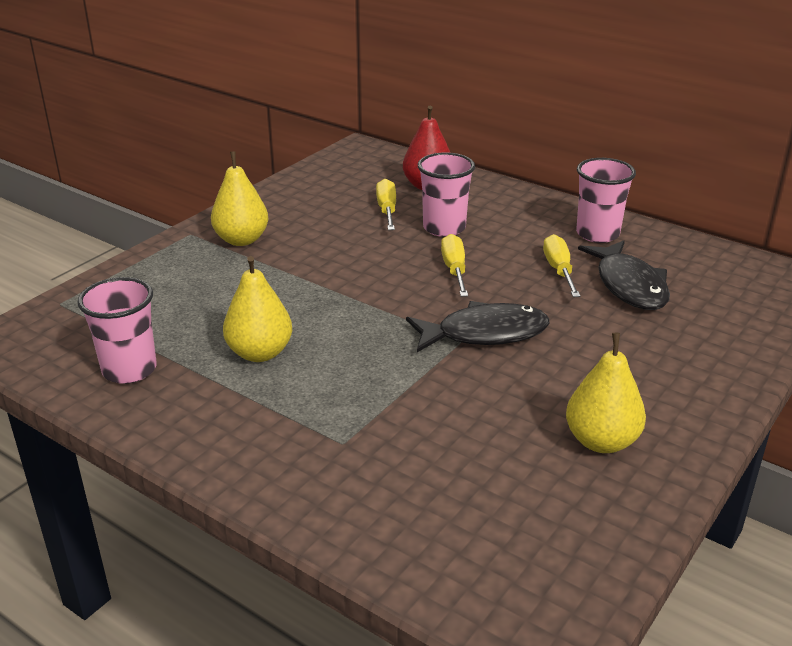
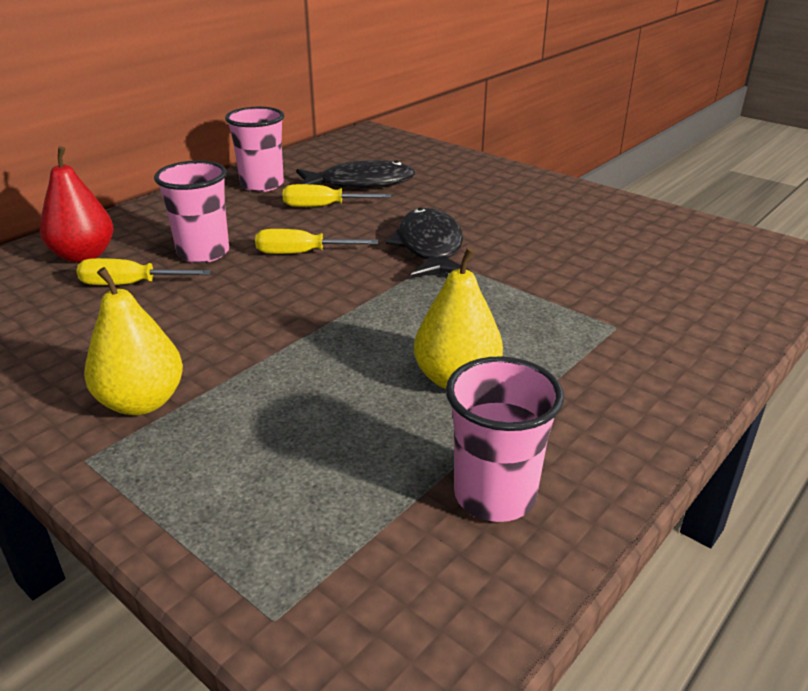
camera: 85 degrees left, 0 degrees up
yellow pear [566,333,646,453] -> none

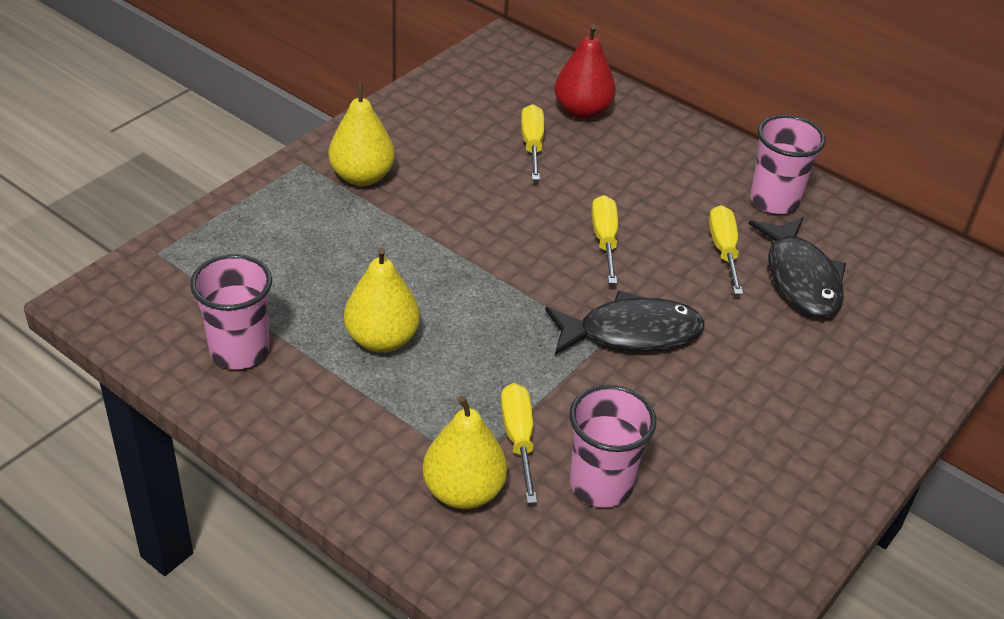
camera: 85 degrees right, 10 degrees up
pink cup [154,160,229,263] -> pink cup moved to [570,385,657,508]
none -> yellow pear [422,396,507,509]
none -> yellow screwdriver [501,383,537,503]

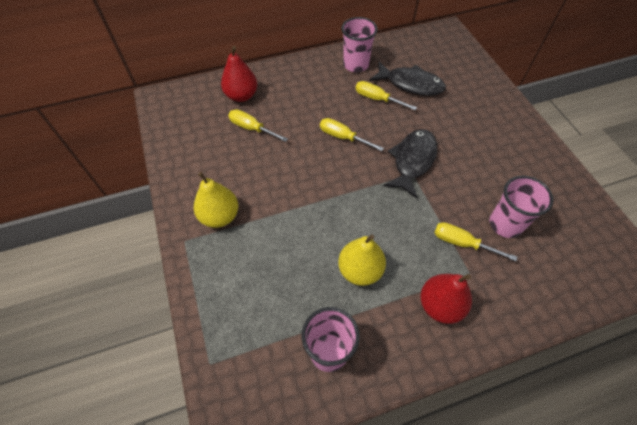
camera: 55 degrees left, 15 degrees up
yellow pear [422,396,507,509] -> none
none -> red pear [420,274,472,324]

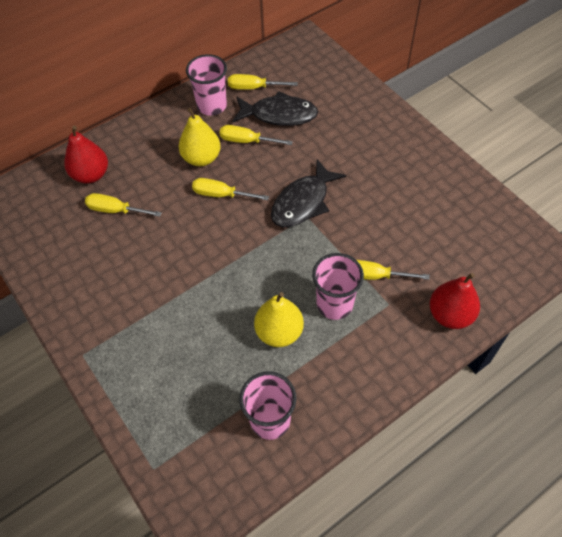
camera: 15 degrees left, 0 degrees up
yellow pear [194,172,238,228] -> yellow pear moved to [179,108,221,166]
black fish [383,129,437,198] -> black fish turned 150 degrees counterclockwise [271,159,346,228]
red pear [420,274,472,324] -> red pear moved to [430,273,480,329]
pink cup [489,175,554,238] -> pink cup moved to [312,253,364,320]
none -> yellow screwdriver [228,74,298,90]

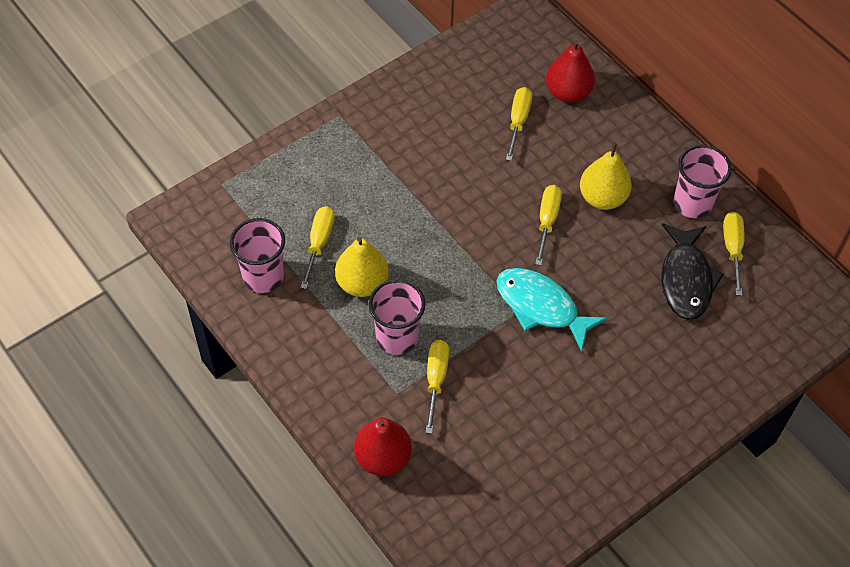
camera: 85 degrees right, 0 degrees up
yellow screwdriver [219,125,293,145] -> yellow screwdriver moved to [301,206,334,289]
black fish [271,159,346,228] -> turquoise fish [496,268,607,352]

